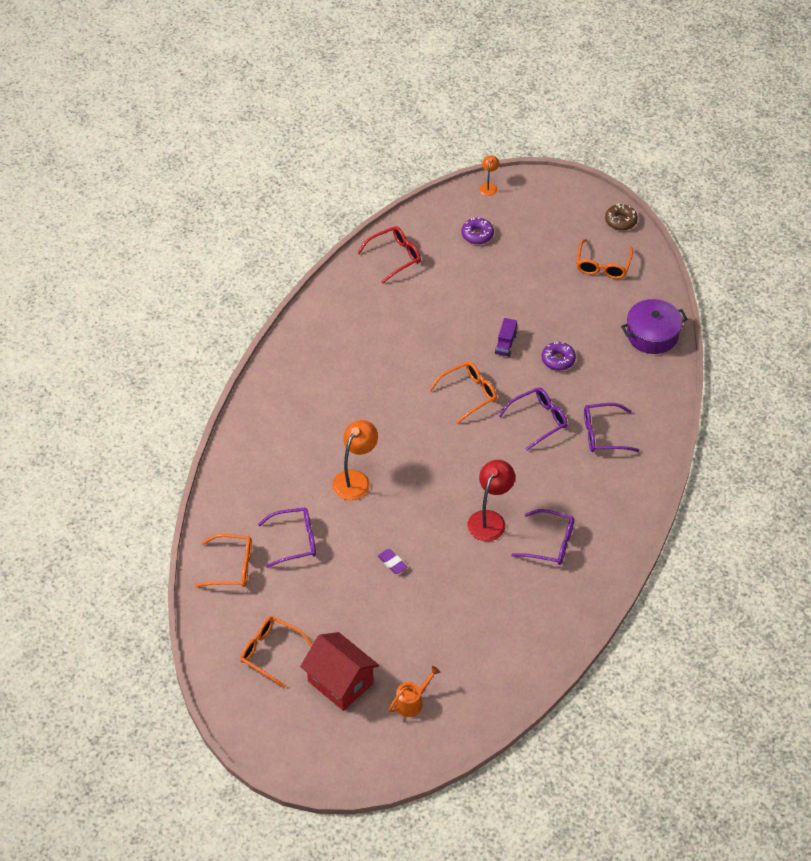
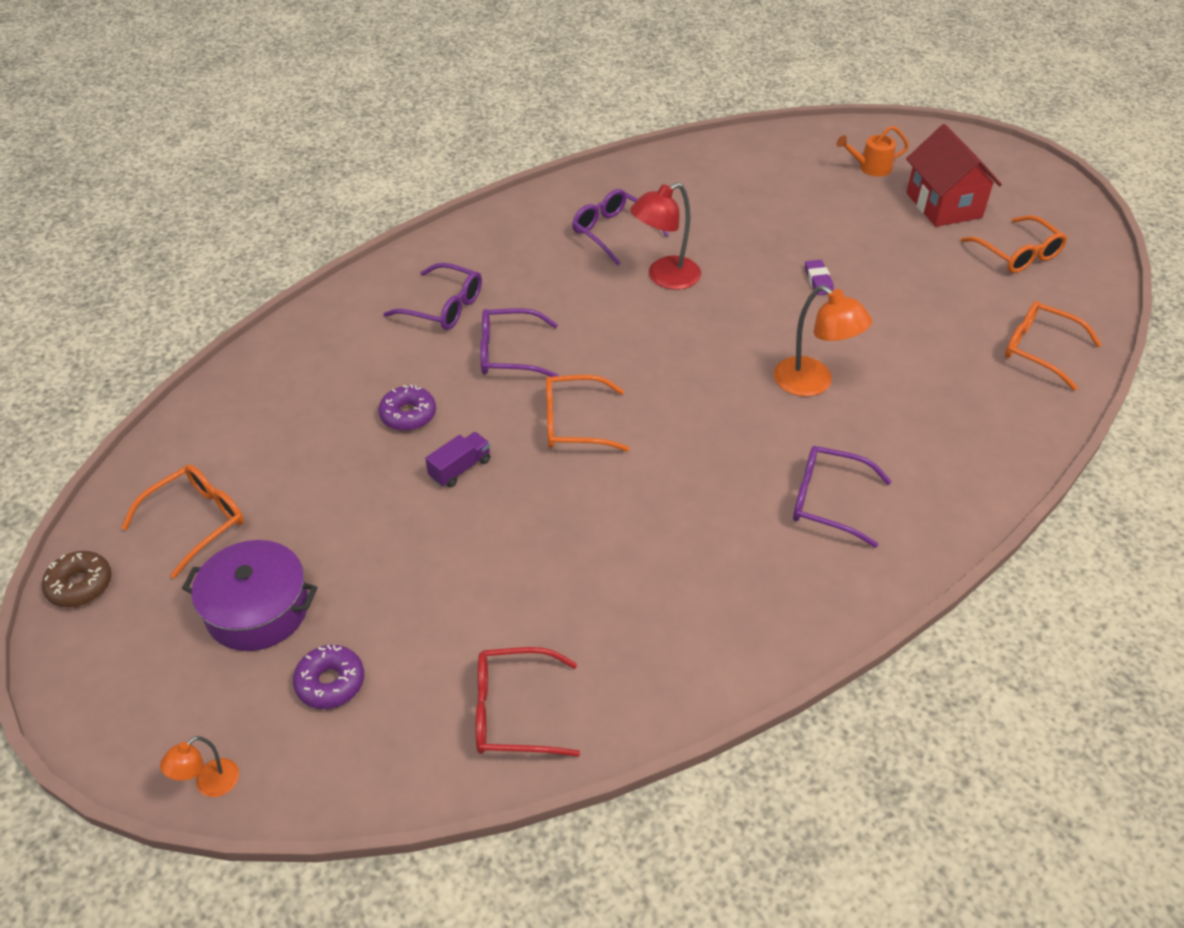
camera: 150 degrees left, 5 degrees down
purple glasses [258,508,316,568] -> purple glasses moved to [793,446,892,548]
orange lamp [332,420,378,500] -> orange lamp turned 105 degrees counterclockwise [774,285,872,397]
purple pot [621,299,688,354] -> purple pot moved to [182,540,317,651]

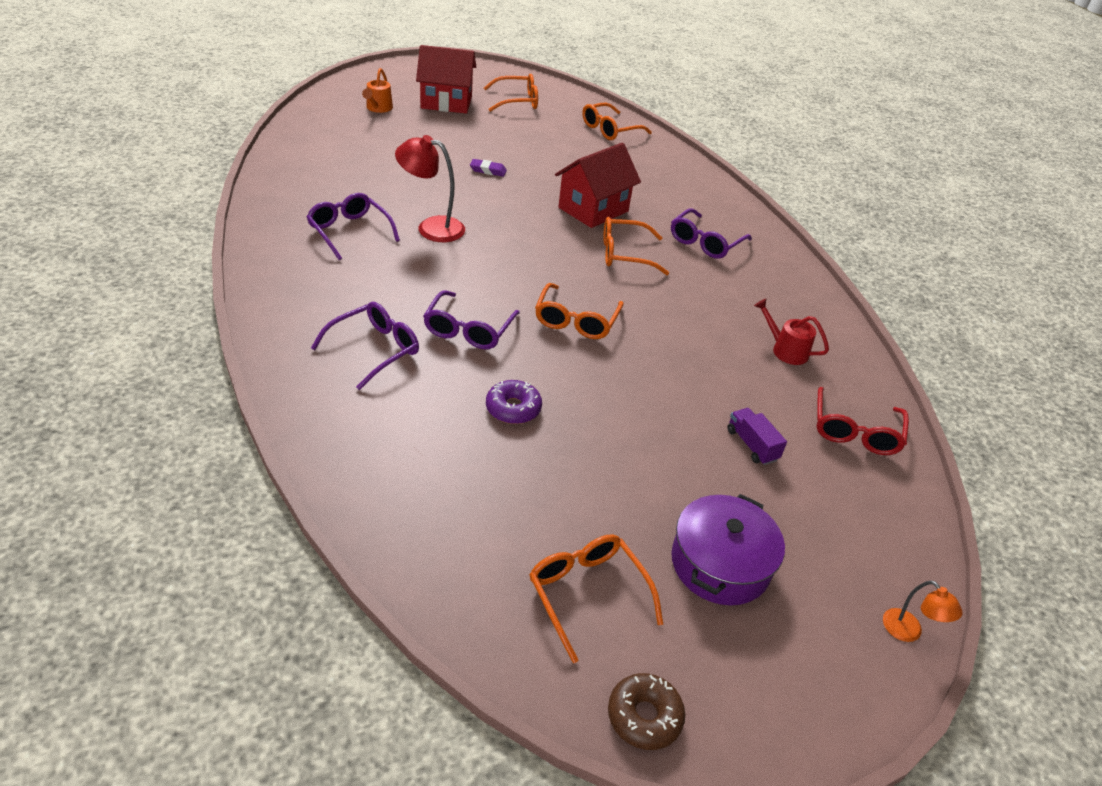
camera: 75 degrees left, 5 degrees down
purple donut [293,645,364,709] -> none
purple truck [425,432,490,487] -> purple truck moved to [727,408,787,465]
purple glasses [572,189,669,265] -> purple glasses turned 75 degrees clockwise [307,193,400,260]
red lamp [630,182,701,290] -> red lamp turned 120 degrees clockwise [395,135,465,242]
orange lamp [774,285,872,397] -> red house [555,143,641,228]
none -> orange glasses [603,217,669,275]
none -> red watering can [754,299,829,365]

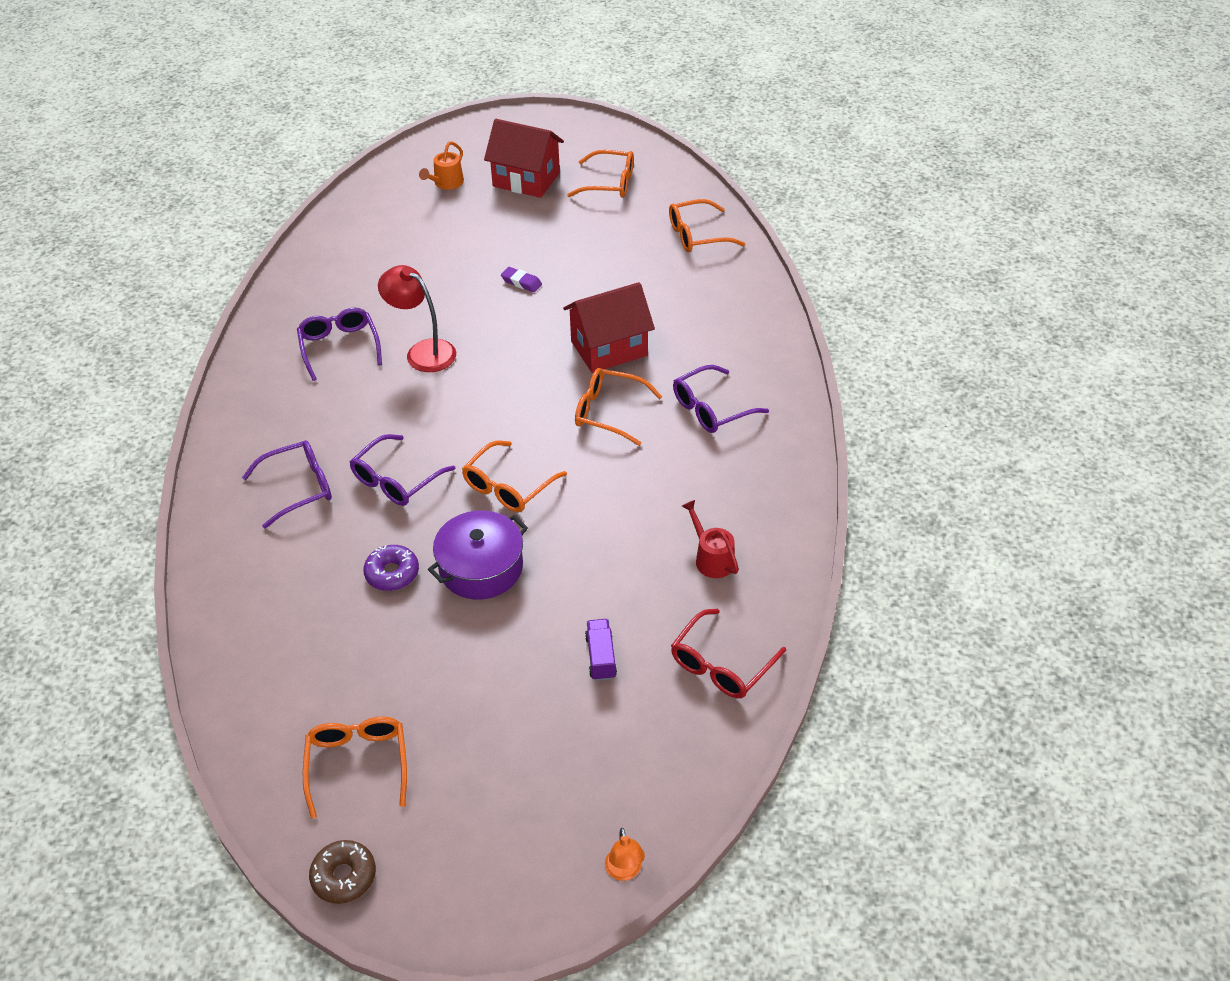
camera: 25 degrees right, 5 degrees up
purple pot [671,494,785,605] -> purple pot moved to [428,510,528,600]

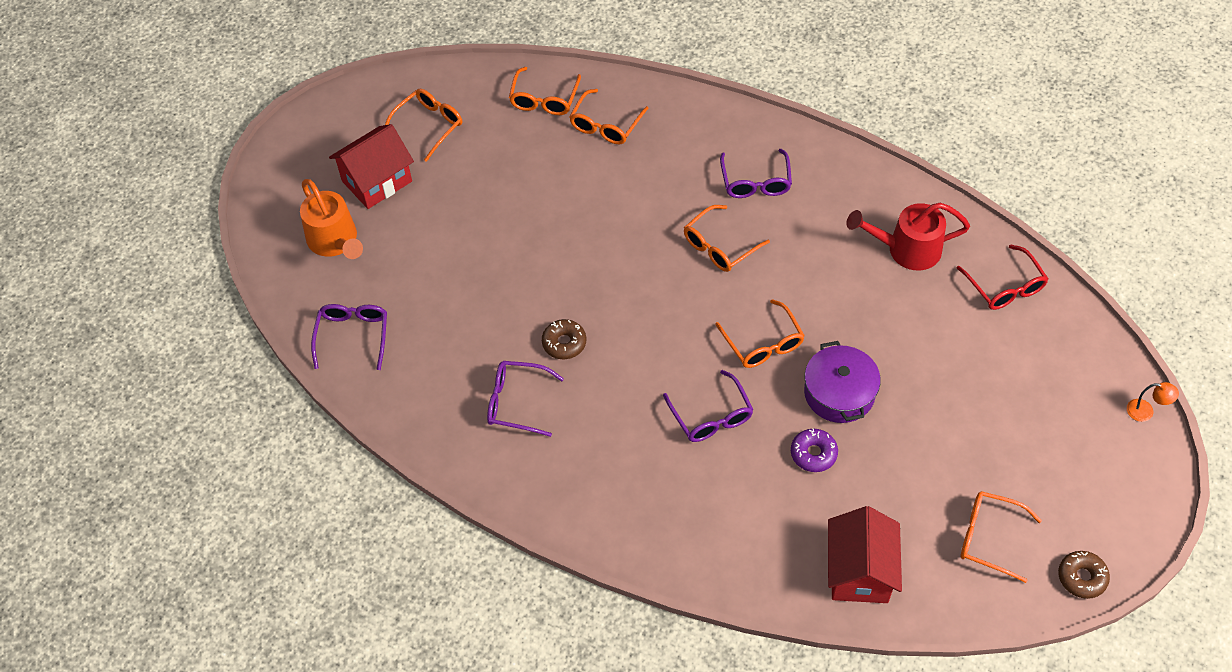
camera: 60 degrees left, 10 degrees up
purple glasses [242,440,332,529] -> purple glasses moved to [311,304,387,370]
red lamp [378,265,456,372] -> brown donut [542,319,586,359]
orange watering can [419,141,464,190] -> orange watering can [300,179,363,259], size x1.67
purple eraser [501,267,542,292] -> none
red house [563,282,655,373] -> red house moved to [828,506,902,603]
purple truck [585,619,617,681] -> none
red watering can [682,500,739,578] -> red watering can [847,203,970,270], size x1.67
none -> orange glasses [569,89,649,144]

